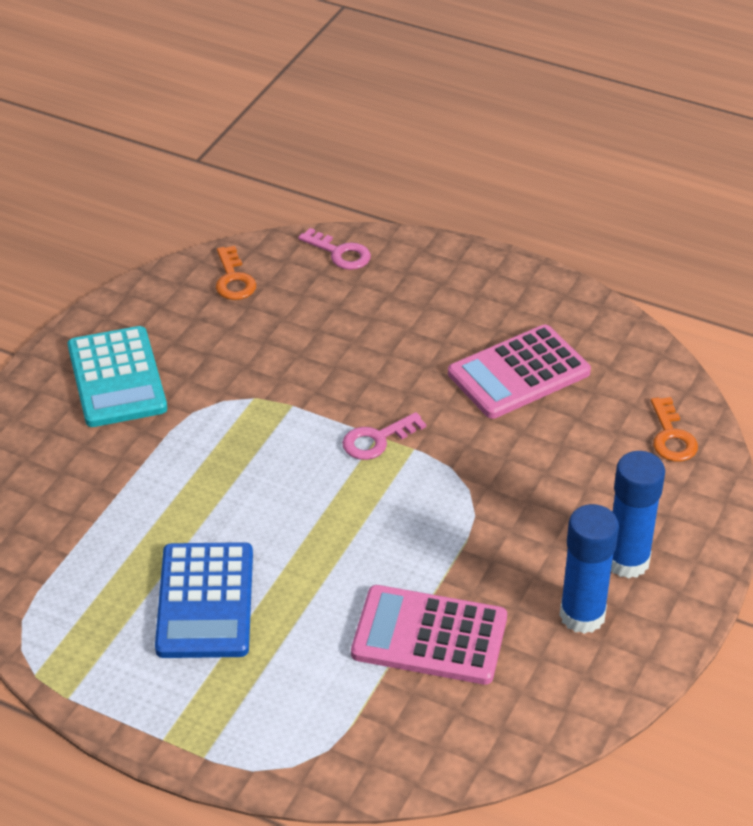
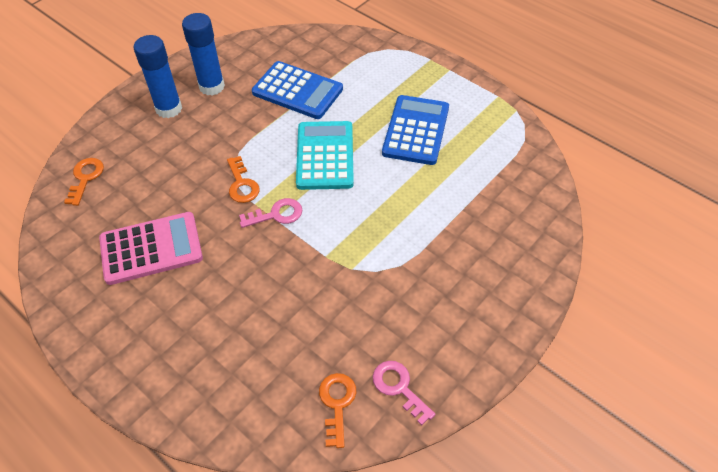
camera: 165 degrees left, 10 degrees up
turquoise calculator [68,326,167,427] -> turquoise calculator moved to [296,121,354,190]
pink key [298,228,371,270] -> pink key moved to [373,361,435,425]
pink calculator [351,585,507,685] -> blue calculator [252,61,343,119]
none -> orange key [227,156,260,203]

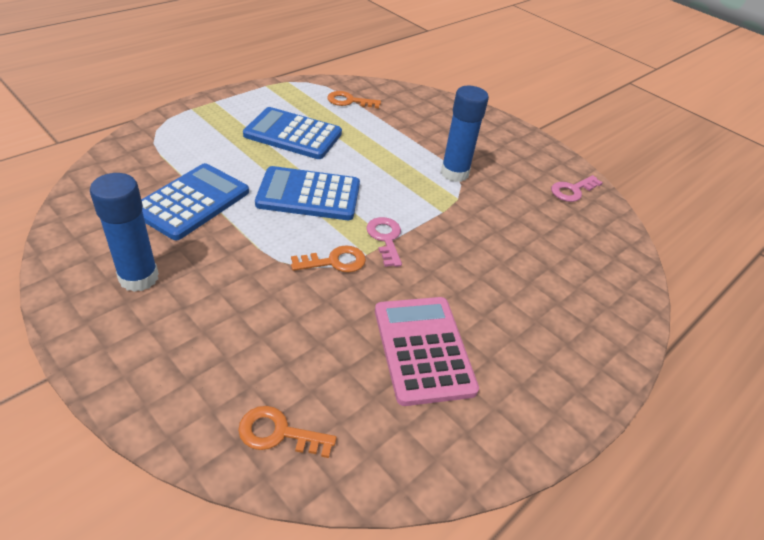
camera: 90 degrees left, 10 degrees down
blue glue stick [134,35,182,118] -> blue glue stick moved to [441,86,489,182]
turquoise calculator [296,121,354,190] -> blue calculator [255,166,360,220]
orange key [319,373,356,448] -> orange key moved to [327,91,381,109]

